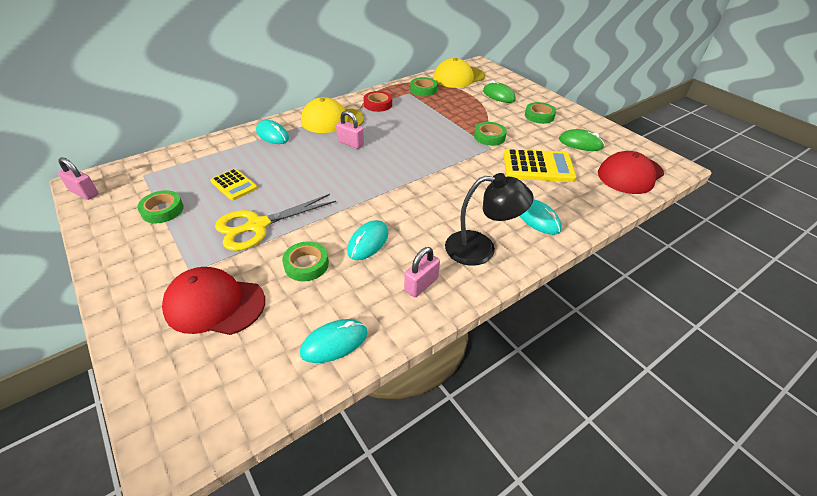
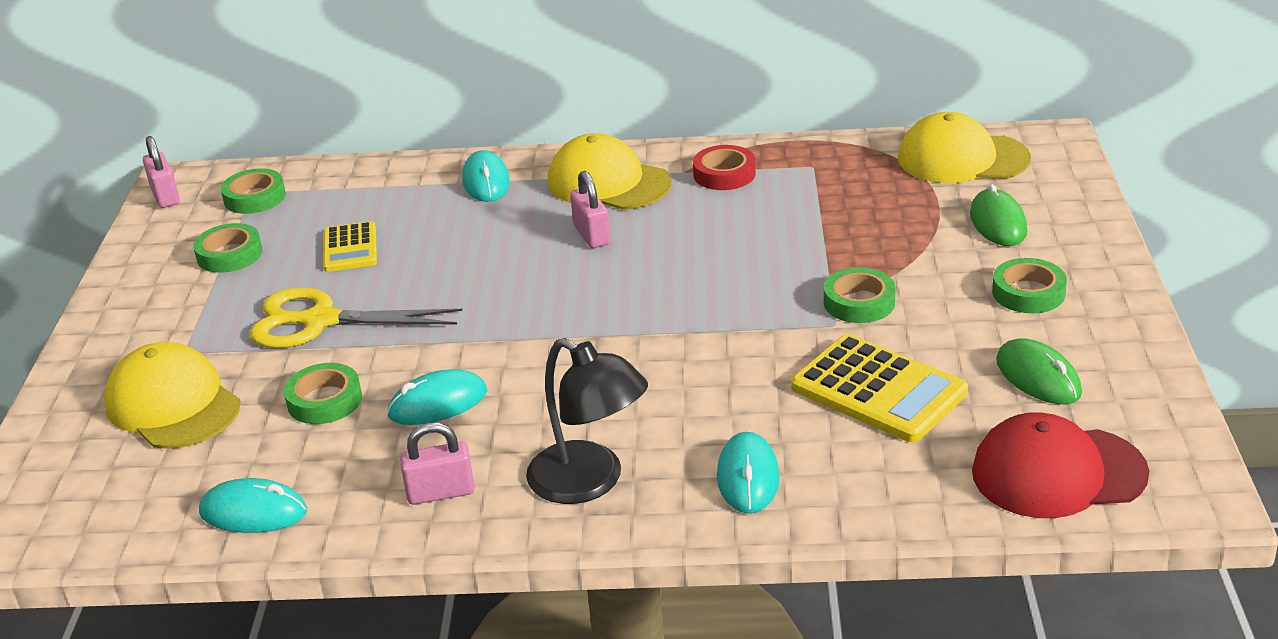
camera: 40 degrees right, 10 degrees down
red cap [162,267,265,335] -> yellow cap [104,342,241,449]
green tape [410,77,437,96] -> green tape moved to [221,168,286,214]

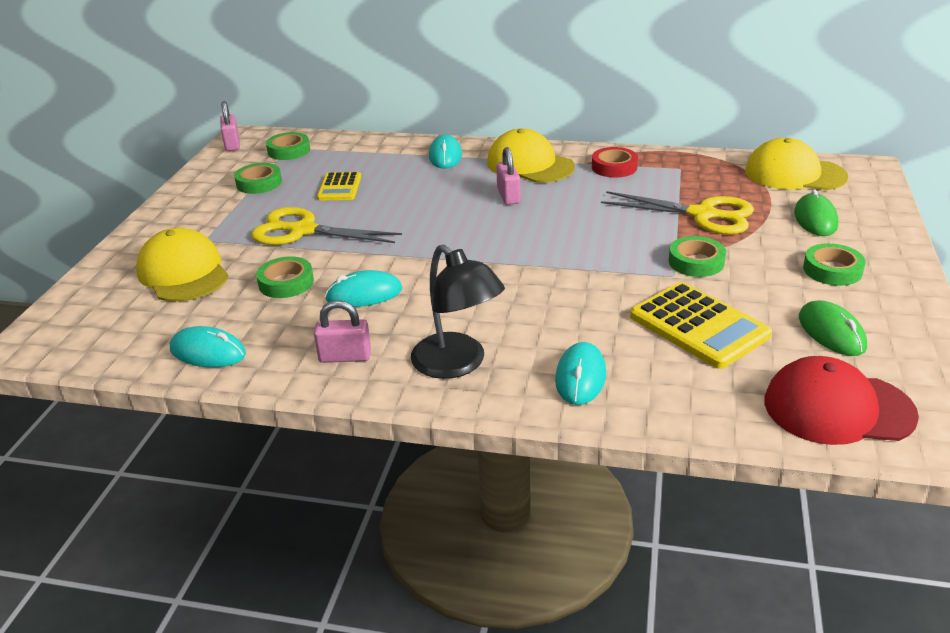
camera: 10 degrees right, 0 degrees up
none -> yellow scissors [601,191,754,234]

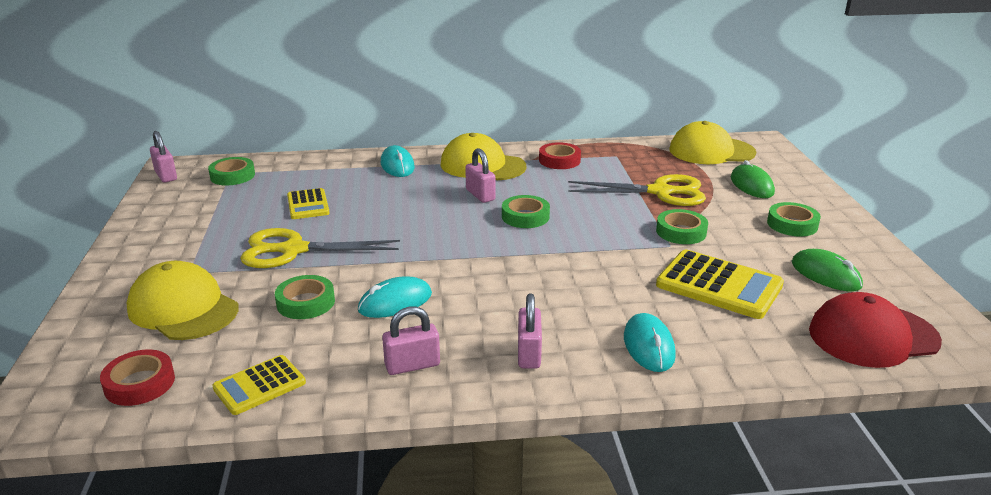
camera: 20 degrees left, 5 degrees down
turquoise mouse [170,326,246,367] -> yellow calculator [212,355,306,415]
green tape [234,163,282,194] -> green tape moved to [502,195,550,228]
black lamp [411,245,505,379] -> pink padlock [518,293,542,369]
none -> red tape [100,350,175,406]

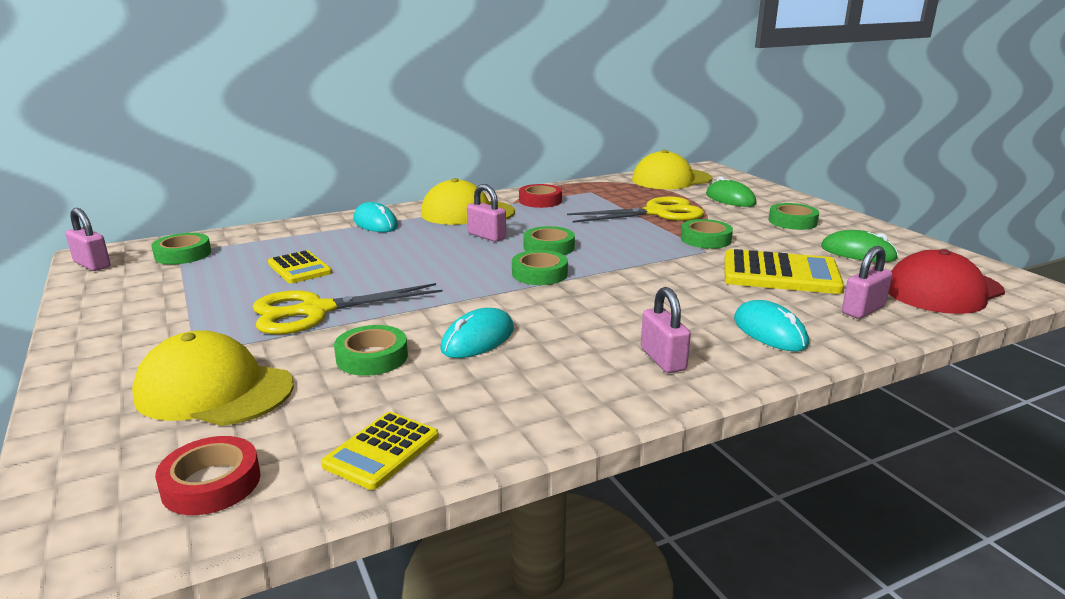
camera: 20 degrees left, 5 degrees down
pink padlock [382,306,440,375] -> pink padlock moved to [842,246,892,319]
none -> green tape [512,250,568,285]

